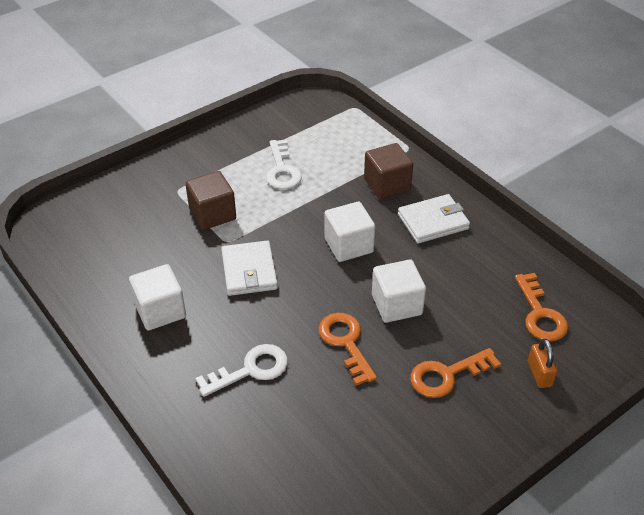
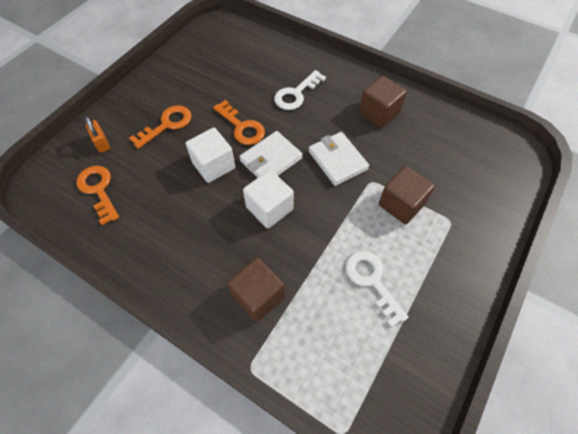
camera: 160 degrees right, 15 degrees up
white cube [129,264,186,331] -> brown cube [359,76,407,128]
white wallet [398,194,470,244] -> white wallet moved to [239,131,303,178]

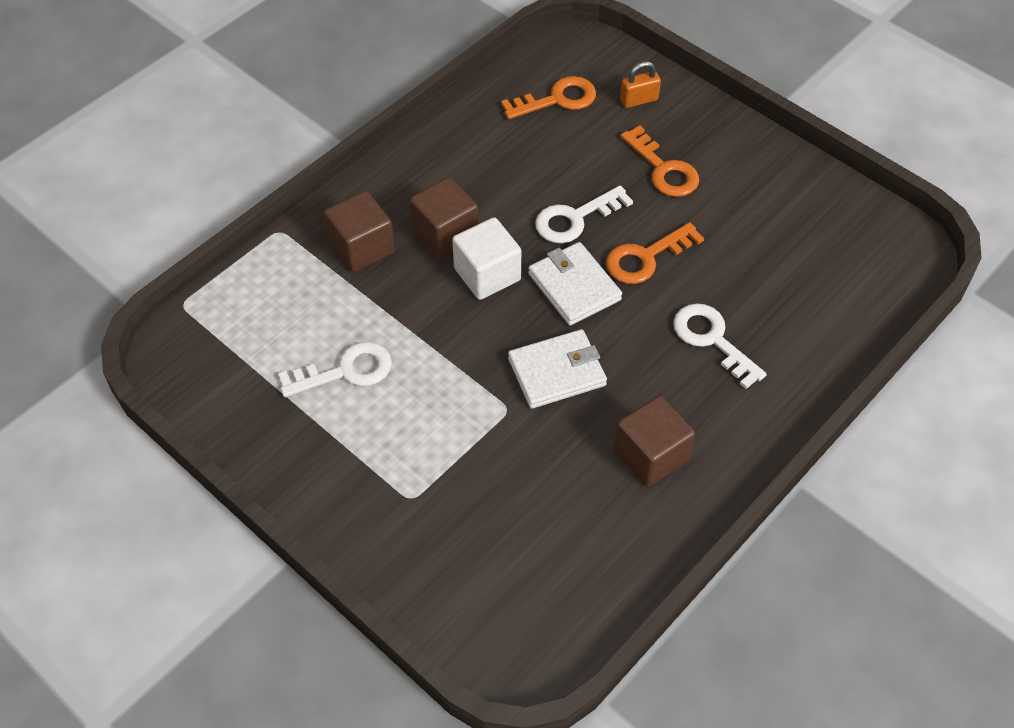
camera: 100 degrees right, 5 degrees down
white cube [186,128,235,183] -> white key [535,185,633,243]
brown cube [379,166,435,224] -> brown cube moved to [410,177,479,258]

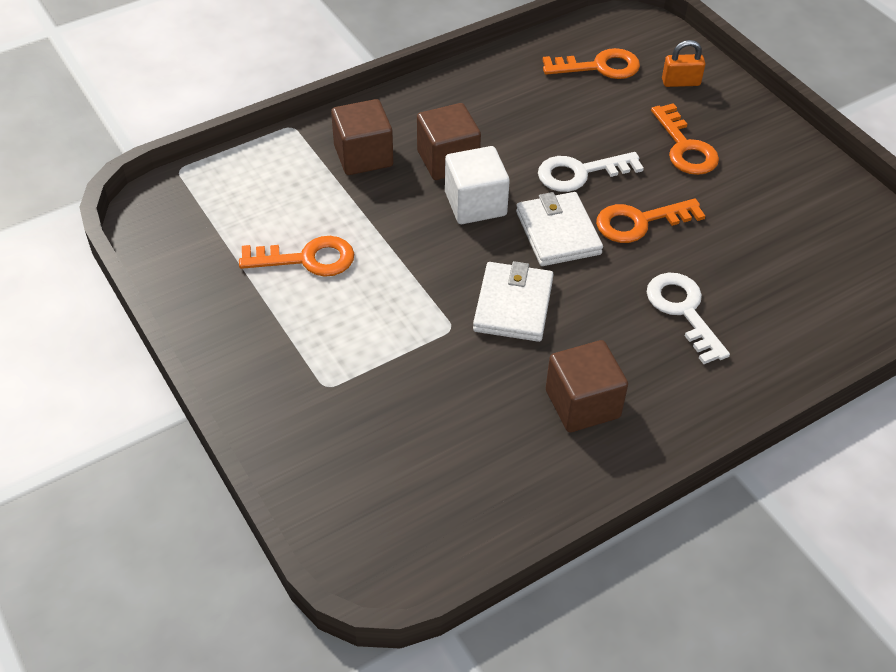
camera: 15 degrees right, 5 degrees down
white key [278,342,392,397] -> orange key [239,236,354,277]
white wallet [508,329,607,409] -> white wallet turned 75 degrees counterclockwise [473,261,554,342]

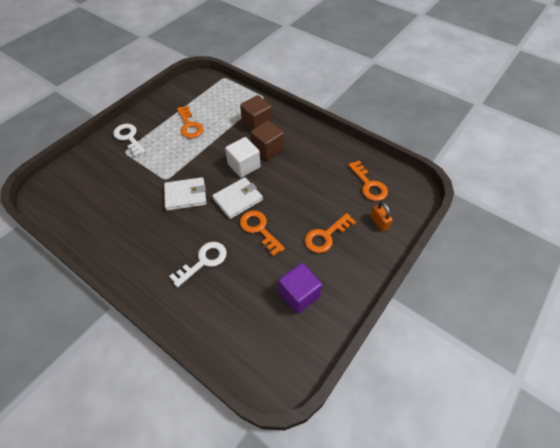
camera: 70 degrees right, 5 degrees up
white key [538,152,644,192] -> white key moved to [113,124,146,157]
brown cube [546,340,628,432] -> none
none -> purple cube [279,263,322,314]

